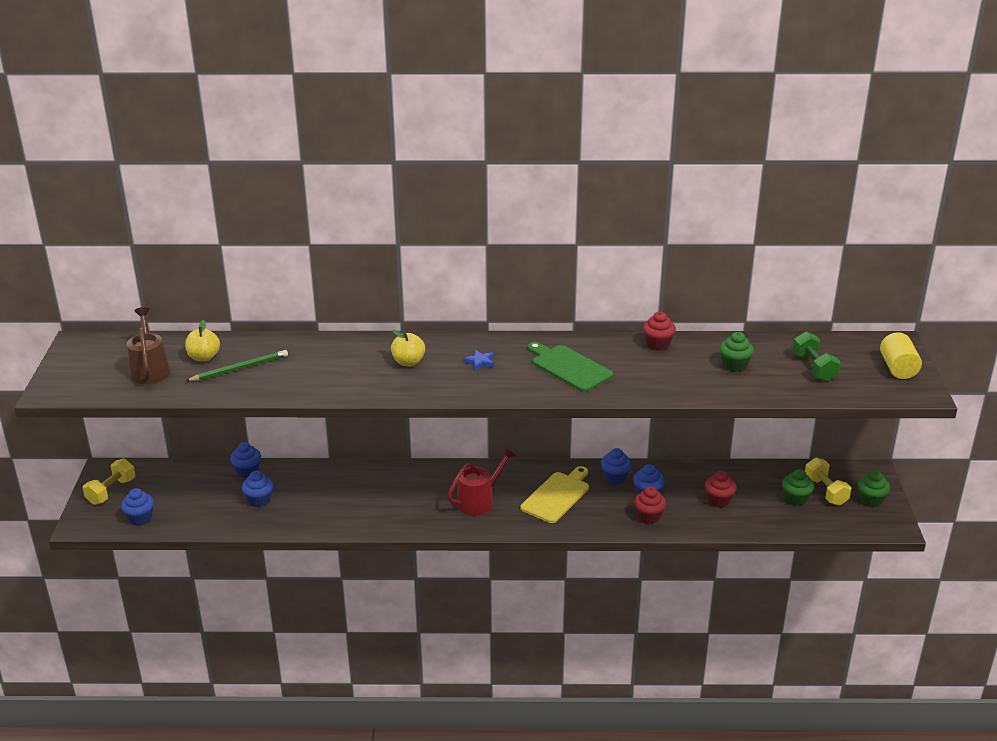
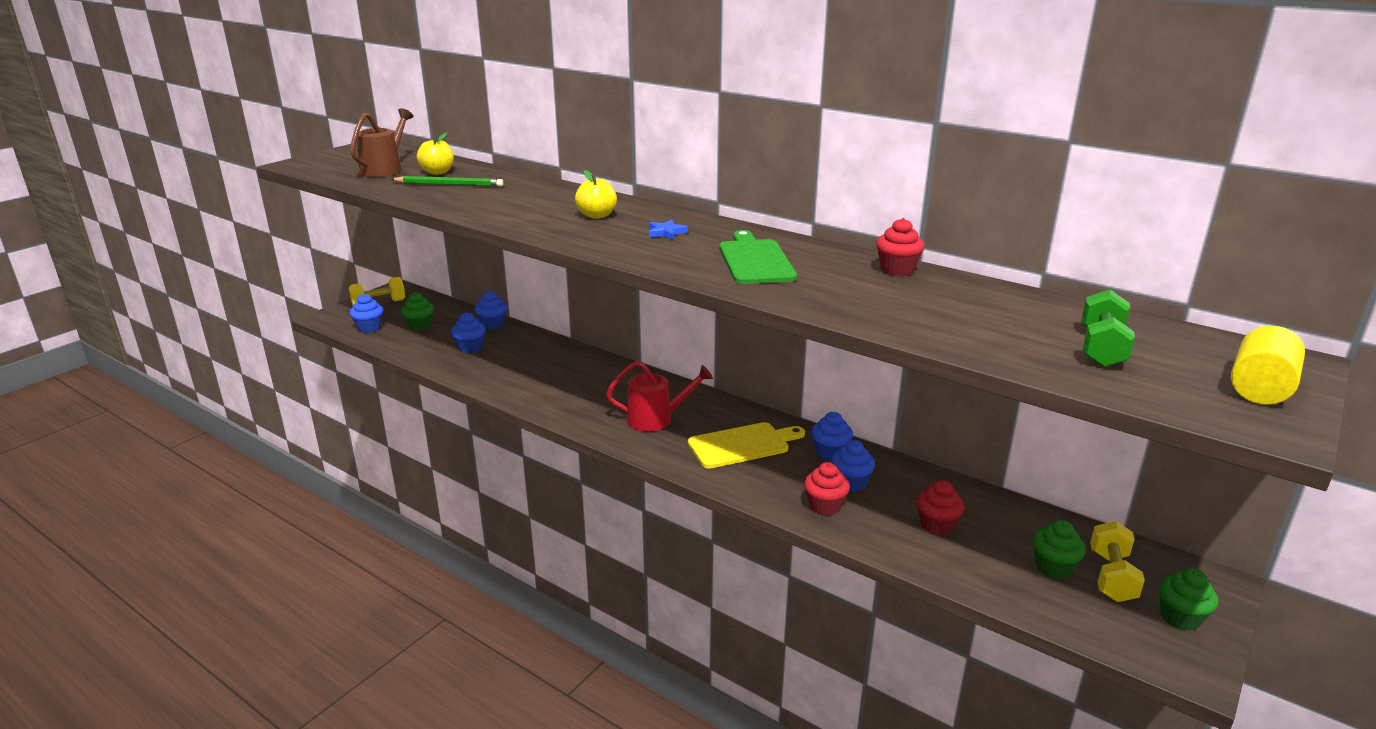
camera: 35 degrees right, 5 degrees down
green cupcake [720,332,754,372] -> green cupcake moved to [401,292,434,331]

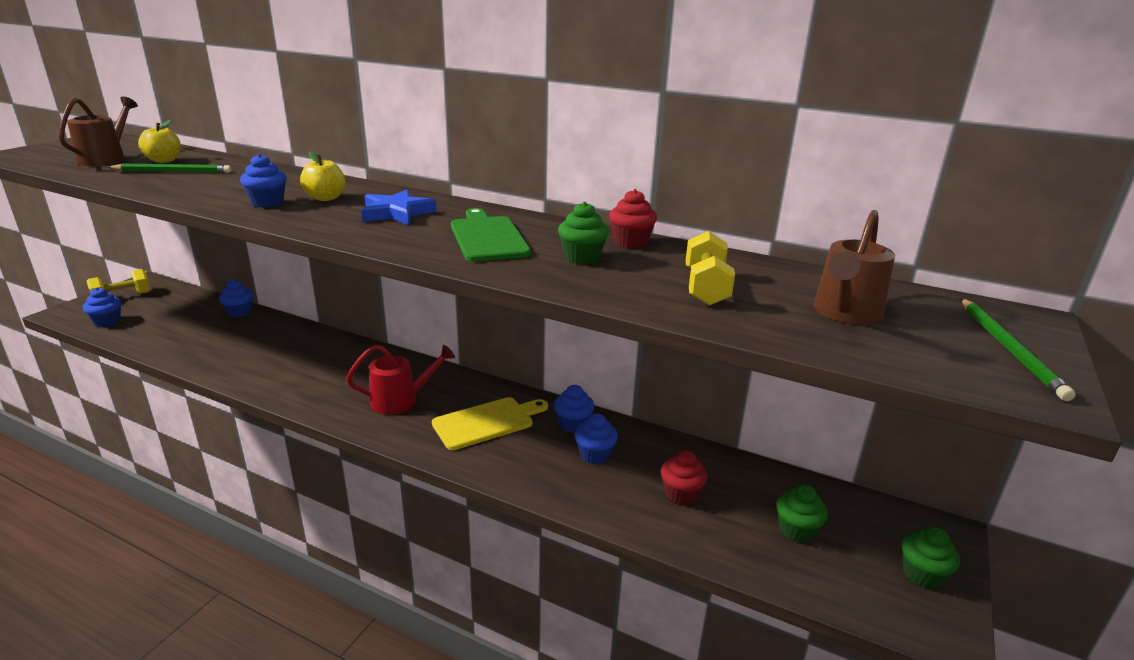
camera: 10 degrees left, 0 degrees up
green cupcake [401,292,434,331] -> green cupcake moved to [558,202,609,265]
blue cupcake [451,312,485,353] -> blue cupcake moved to [240,154,286,208]
blue star [649,220,688,240] -> blue star [361,190,437,225], size x1.79
red cupcake [804,462,850,516] -> none
green dumbbell [1081,290,1135,367] -> brown watering can [814,210,895,325]
yellow dumbbell [1090,521,1145,602] -> yellow dumbbell moved to [686,231,735,306]
yellow cylinder [1231,326,1305,405] -> green pencil [961,298,1076,401]

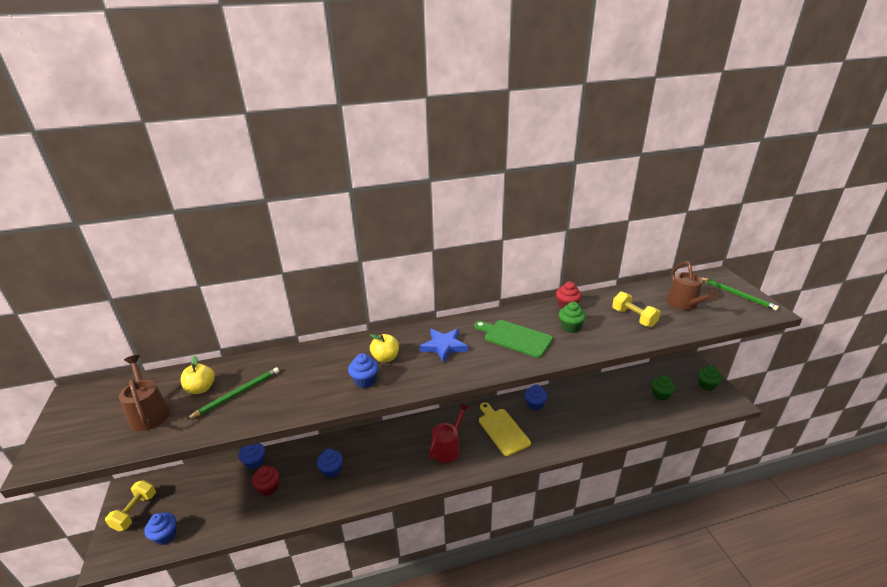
camera: 40 degrees left, 5 degrees up
yellow cutting board [432,397,548,450] -> yellow cutting board turned 45 degrees counterclockwise [479,402,531,456]
blue cupcake [575,413,618,464] -> blue cupcake moved to [317,449,343,478]
red cupcake [661,450,708,505] -> red cupcake moved to [252,466,279,496]

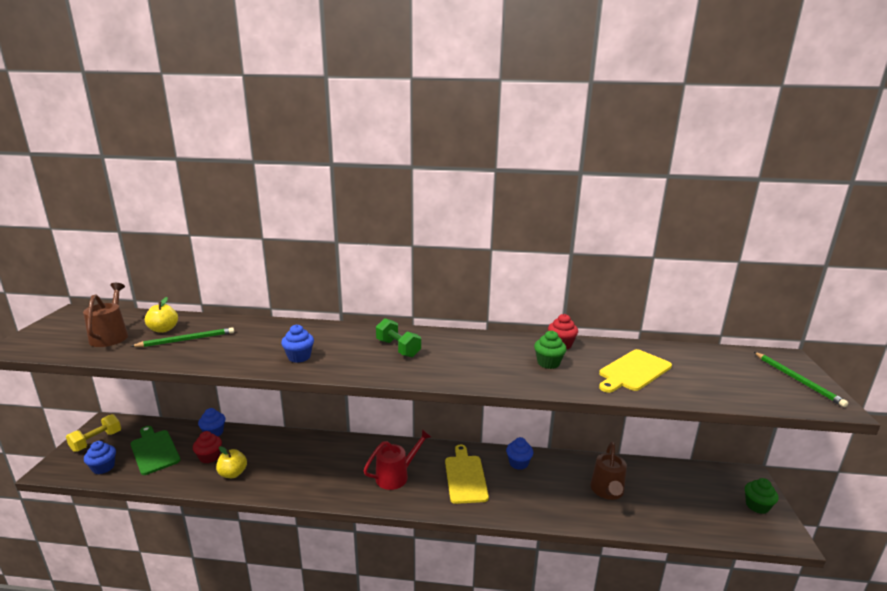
camera: 20 degrees right, 10 degrees down
blue cupcake [317,449,343,478] -> none
yellow apple [370,334,399,363] -> yellow apple moved to [216,446,247,478]
blue star [420,329,468,363] -> green dumbbell [376,318,421,357]
green cutting board [474,320,553,358] -> green cutting board moved to [131,426,180,475]
yellow dumbbell [612,291,660,327] -> yellow cutting board [599,349,672,393]
green cupcake [652,375,676,401] -> none
brown watering can [667,261,719,310] -> brown watering can moved to [590,442,627,500]

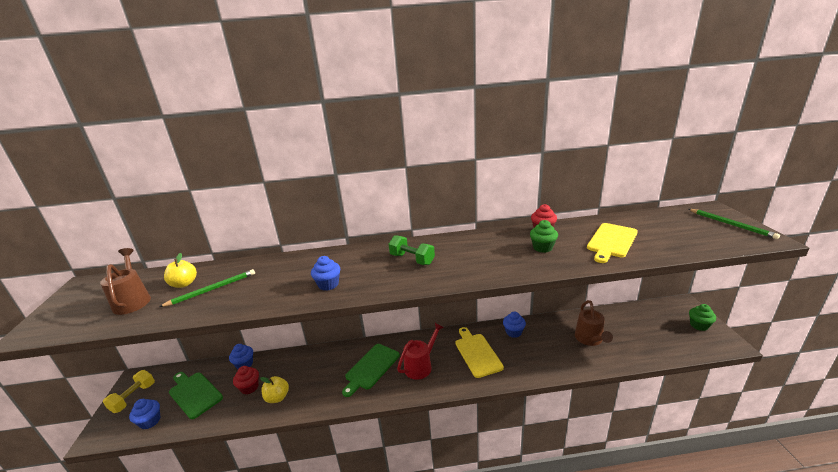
camera: 10 degrees left, 5 degrees up
none -> green cutting board [342,344,400,397]

